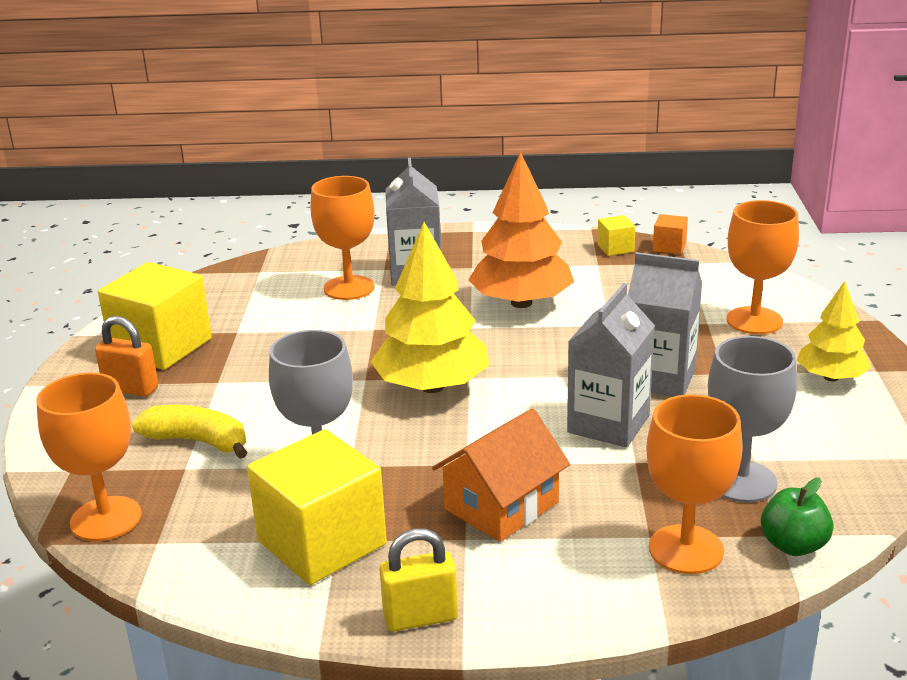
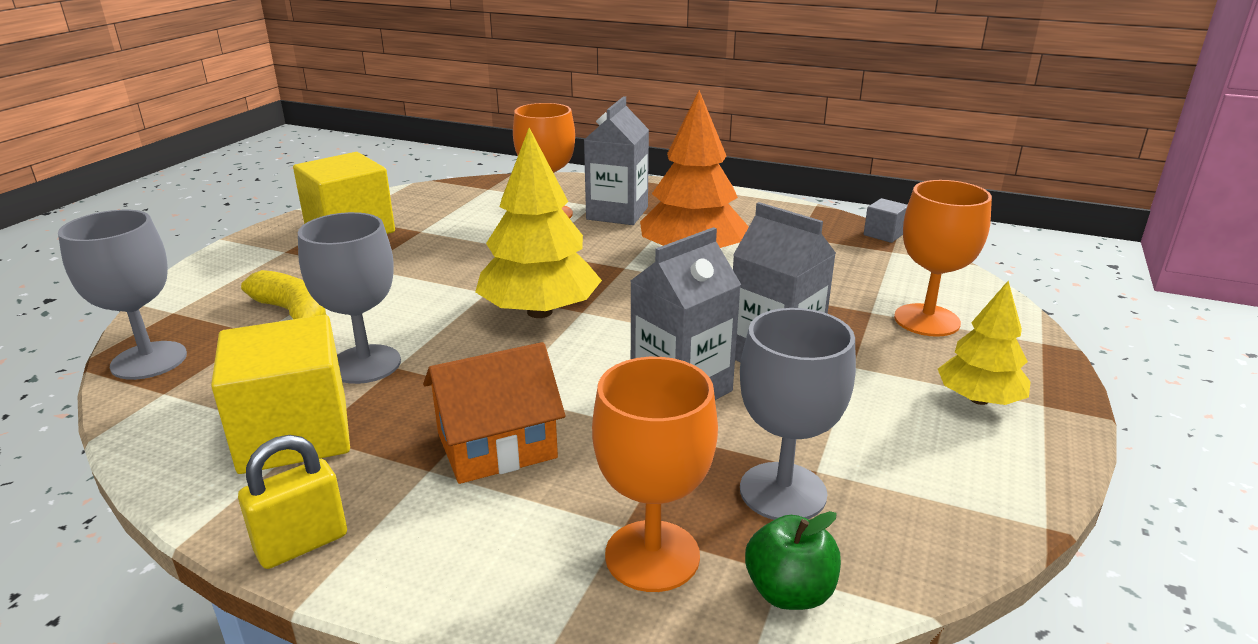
camera: 20 degrees right, 0 degrees up
orange goblet [36,373,142,541] -> grey goblet [58,210,187,380]
orange padlock [95,316,158,397] -> none
yellow padlock [379,528,458,631] -> yellow padlock turned 45 degrees counterclockwise [238,435,347,569]
yellow cube [597,215,636,256] -> none
orange cube [653,214,688,254] -> grey cube [864,198,907,243]

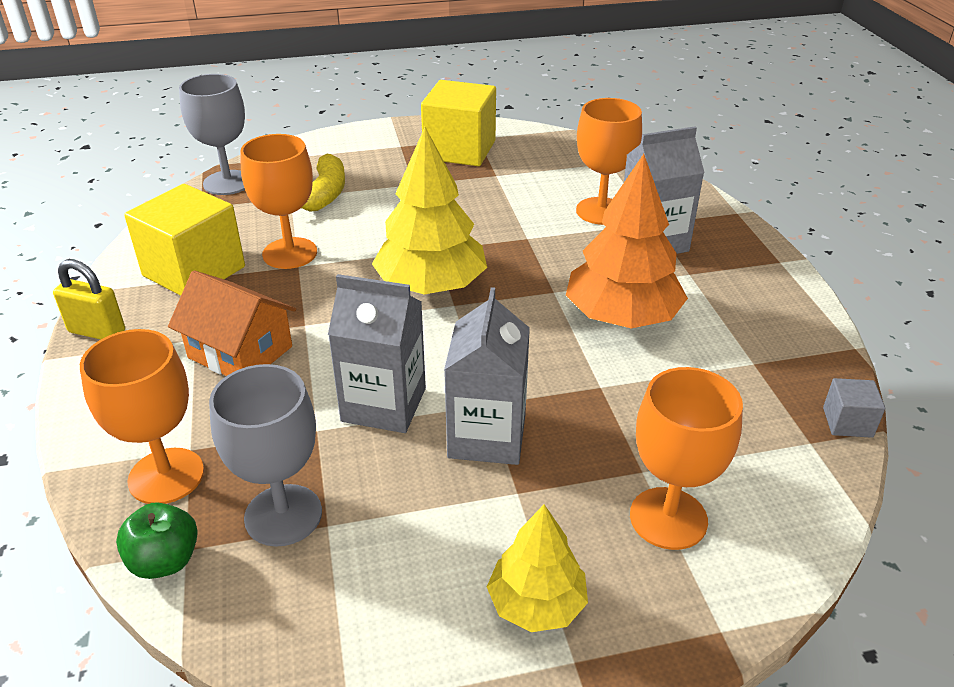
camera: 55 degrees right, 10 degrees up
grey goblet [298,212,401,384] -> orange goblet [240,134,317,269]

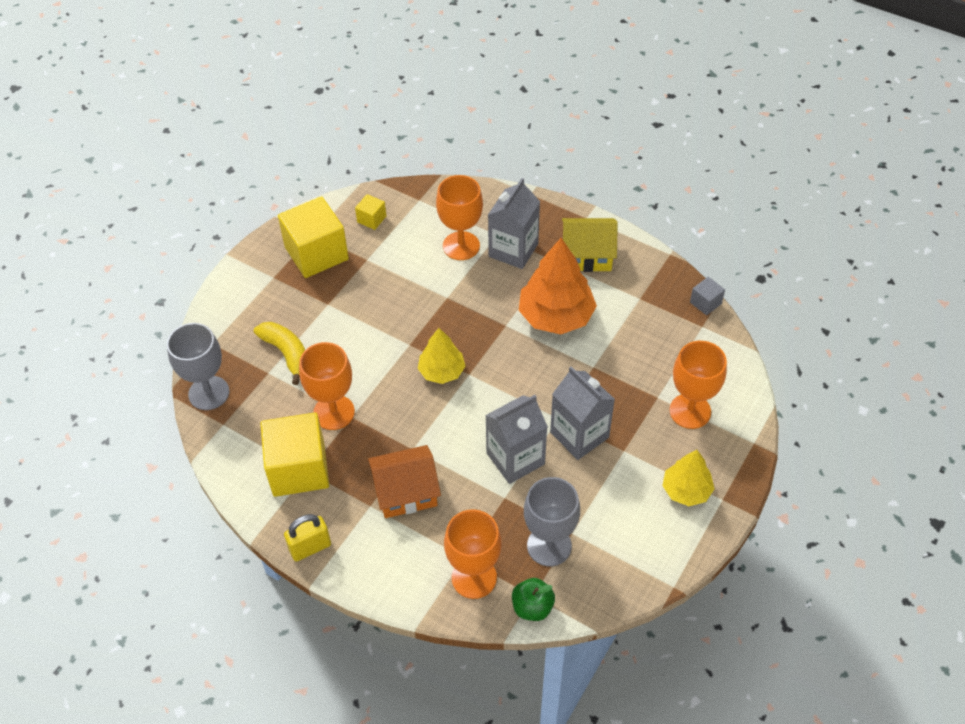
camera: 45 degrees left, 15 degrees up
yellow tree [372,127,487,294] -> yellow tree [418,328,465,384], size x0.60
none -> yellow cube [355,194,386,230]
none -> yellow house [562,218,618,272]

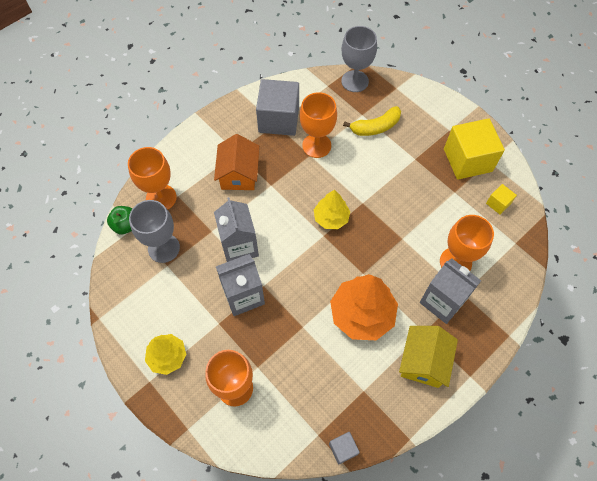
camera: 105 degrees right, 10 degrees up
yellow cube [260,412,329,497] -> grey cube [256,79,299,136]
yellow padlock [284,514,331,562] -> none

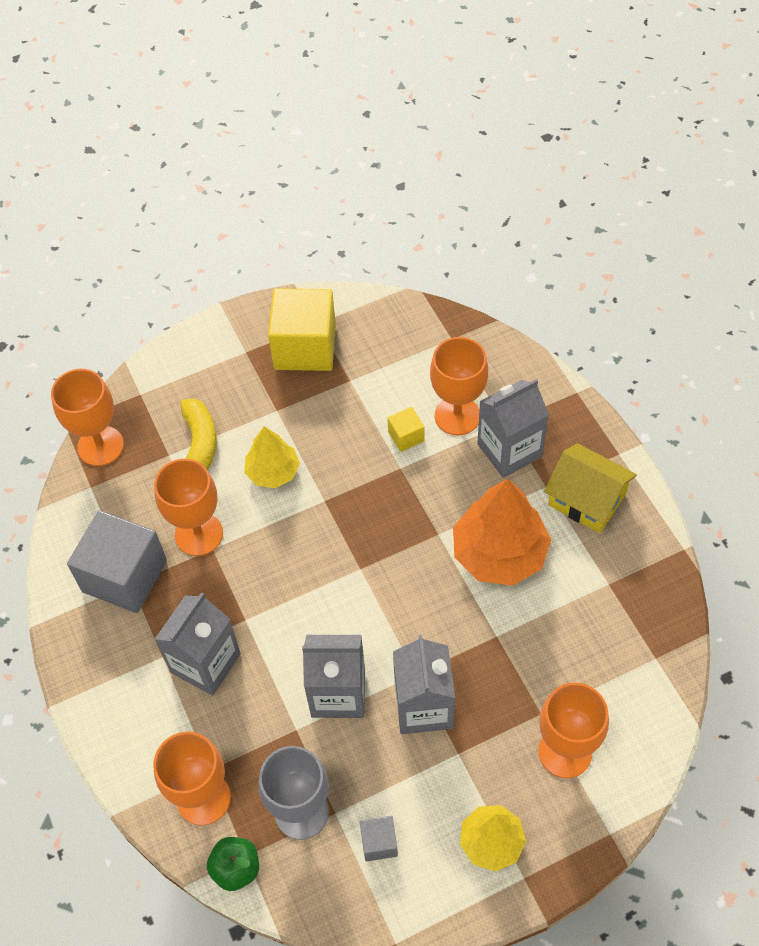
camera: 70 degrees left, 5 degrees down
orange house [214,134,259,190] -> grey carton [155,592,241,696]
yellow tree [314,190,350,229] -> yellow tree moved to [244,427,300,488]
grey cube [329,432,360,465] -> grey cube moved to [360,816,398,861]
grey goblet [341,26,377,92] -> orange goblet [51,369,124,466]
yellow cube [486,184,517,215] -> yellow cube moved to [387,407,425,452]

